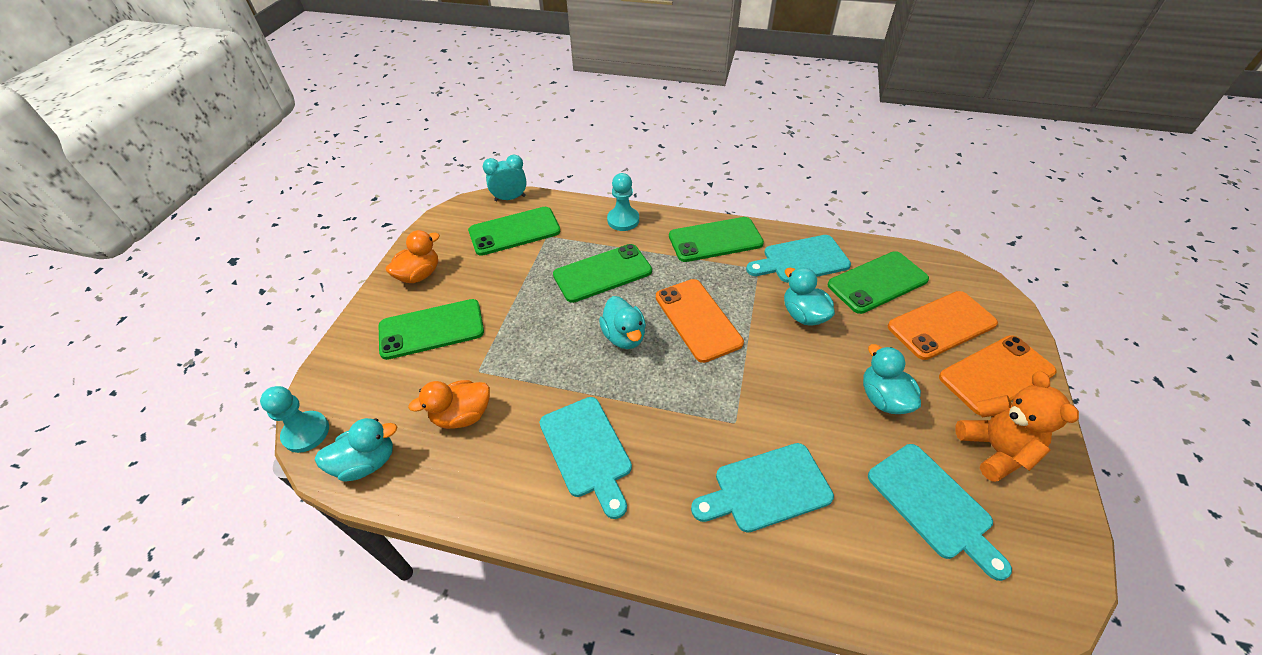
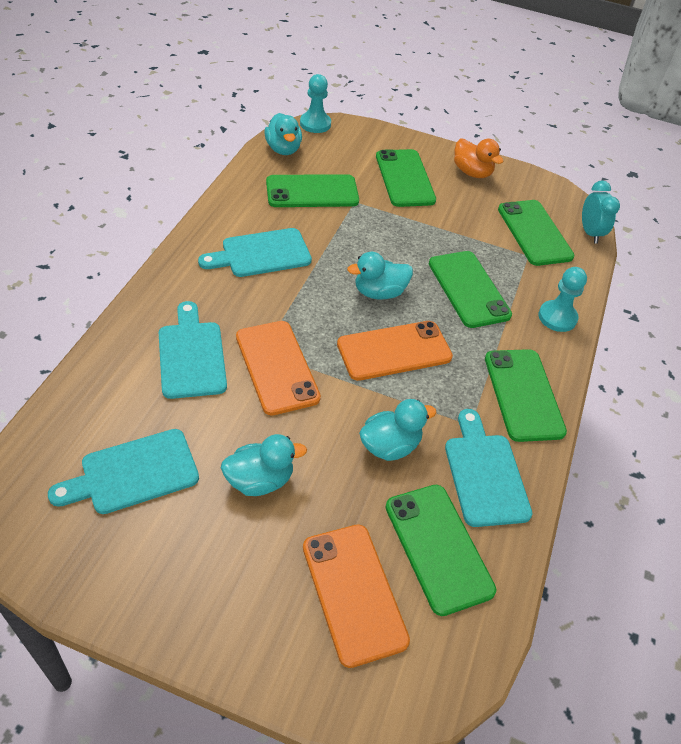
camera: 90 degrees right, 0 degrees up
orange duck [408,380,490,429] -> green phone [266,174,359,207]
orange phone [939,335,1057,416] -> orange phone moved to [236,321,321,415]
orange teddy bear [955,372,1079,482] -> none

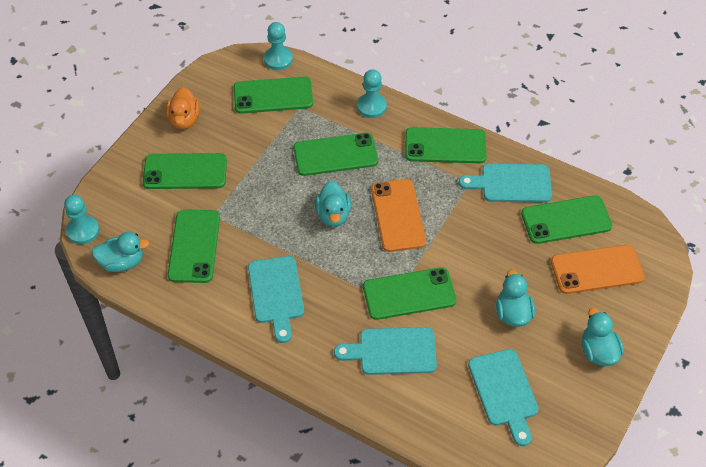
camera: 75 degrees left, 5 degrees up
orange phone [236,321,321,415] -> green phone [363,267,456,320]
turquoise duck [359,399,437,461] -> turquoise duck moved to [582,308,624,366]
orange duck [454,138,504,178] -> orange duck turned 120 degrees clockwise [166,87,200,130]
turquoise clock [582,180,620,244] -> turquoise pawn [264,22,293,70]

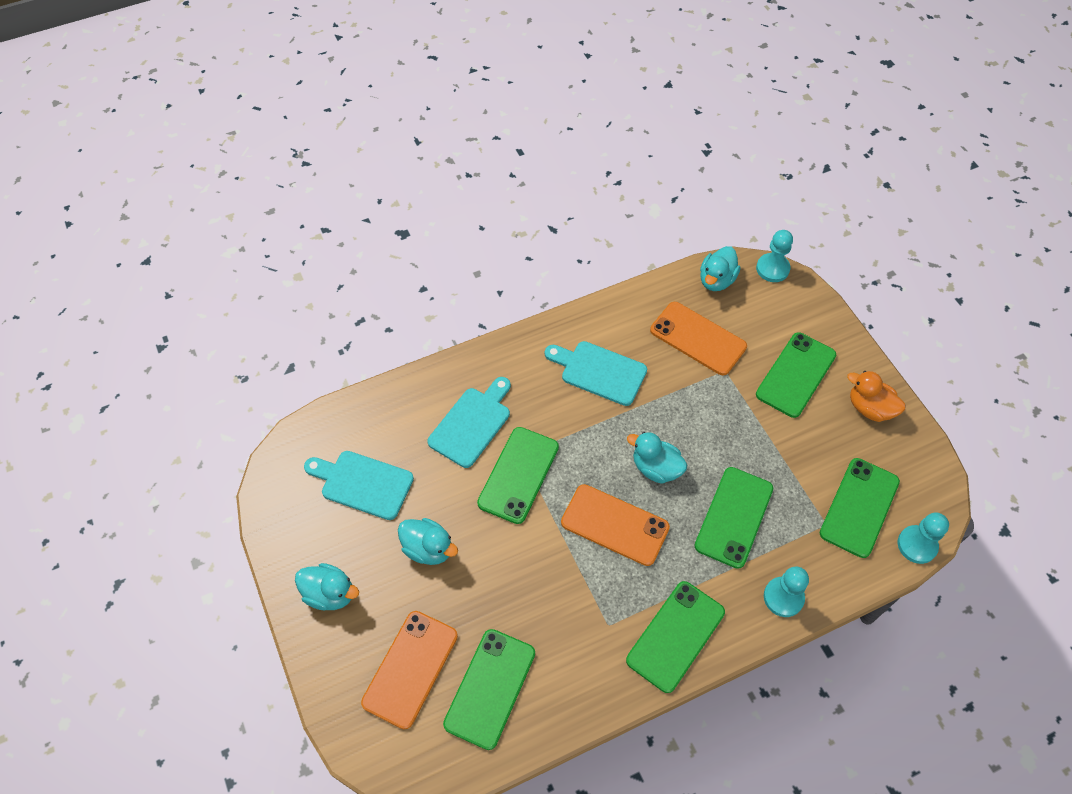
camera: 125 degrees right, 5 degrees up
green phone [168,209,220,283] -> orange phone [650,302,747,375]
turquoise cutting board [459,164,552,203] -> none

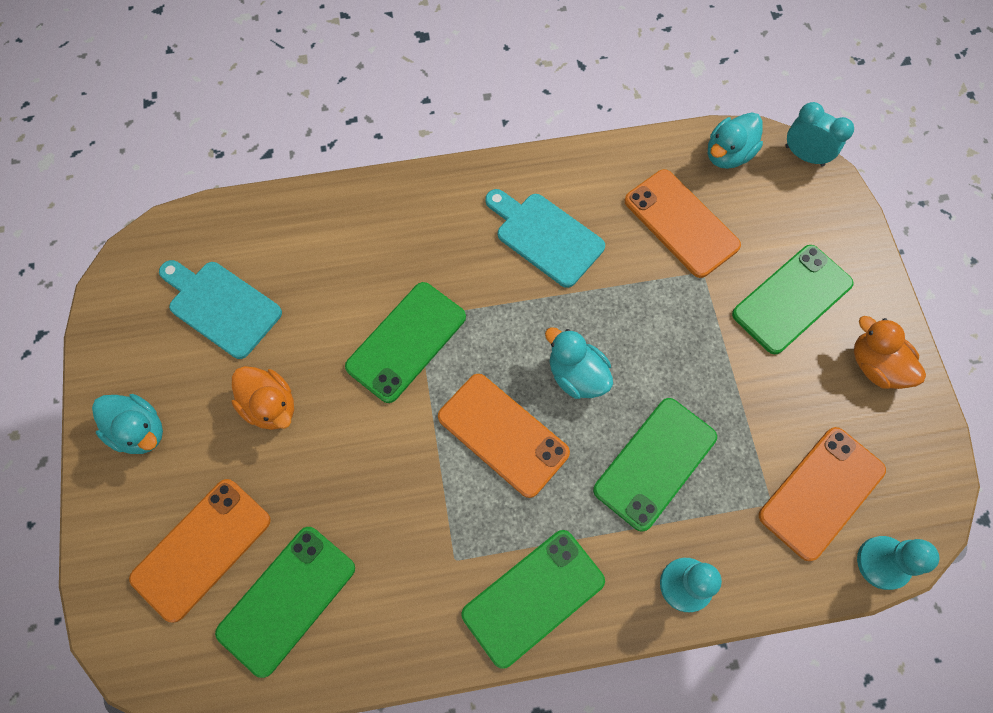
camera: 15 degrees right, 10 degrees up
turquoise duck [398,518,458,565] -> orange duck [232,366,294,430]
turquoise cutting board [427,377,511,468] -> none
turquoise pawn [756,230,793,282] -> turquoise clock [785,102,854,167]
green phone [820,458,900,558] -> orange phone [759,427,886,561]

